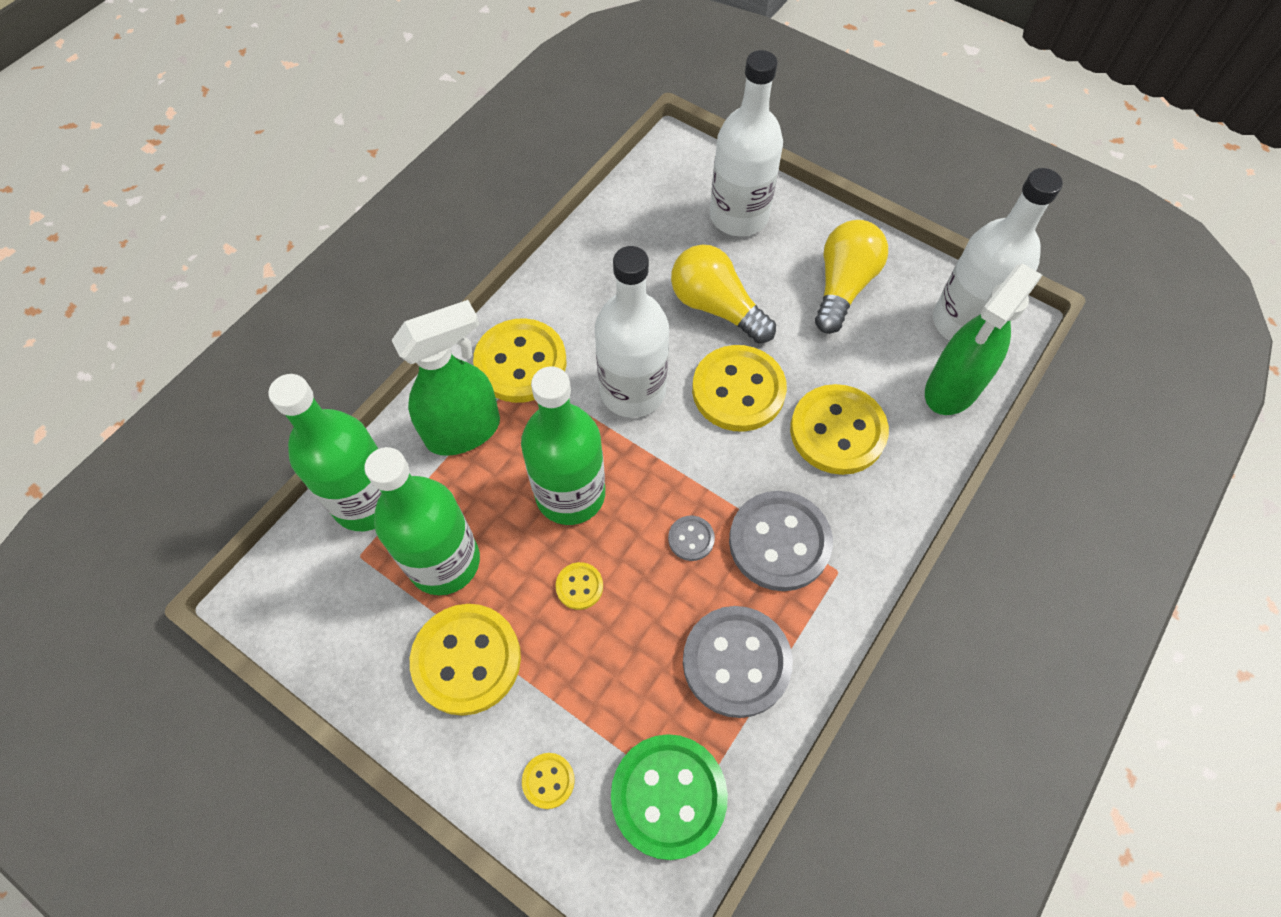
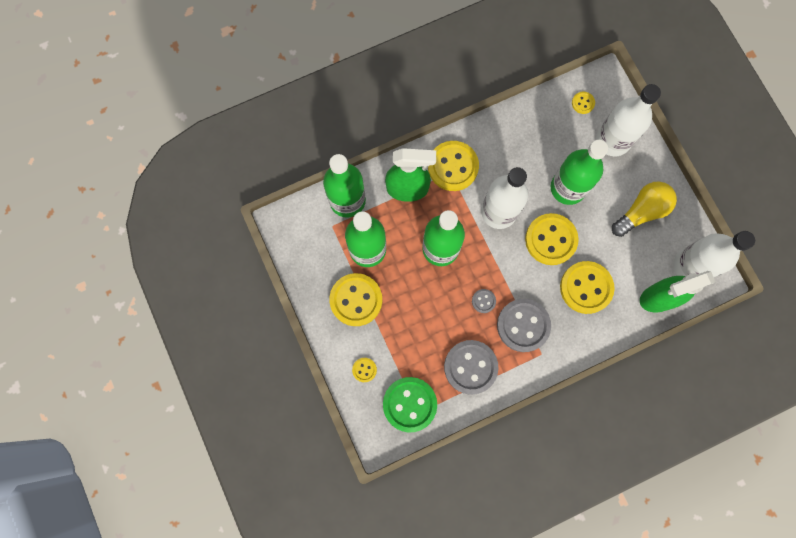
camera: 30 degrees right, 15 degrees up
yellow button [555,562,603,610] -> yellow button moved to [572,92,595,114]
yellow light bulb [671,245,776,343] -> green bottle [551,140,608,205]

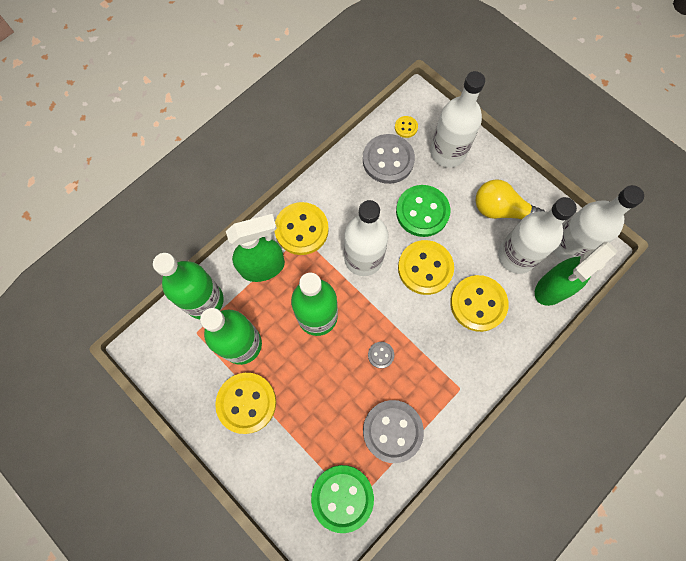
camera: 20 degrees left, 5 degrees down
yellow button [352,358,377,382] -> none
grey button [497,299,551,352] -> grey button moved to [363,134,415,184]
green bottle [551,140,608,205] -> green button [396,185,450,237]
yellow light bulb [612,181,677,237] -> yellow light bulb turned 105 degrees counterclockwise [476,179,544,219]
none -> white bottle [498,197,577,274]

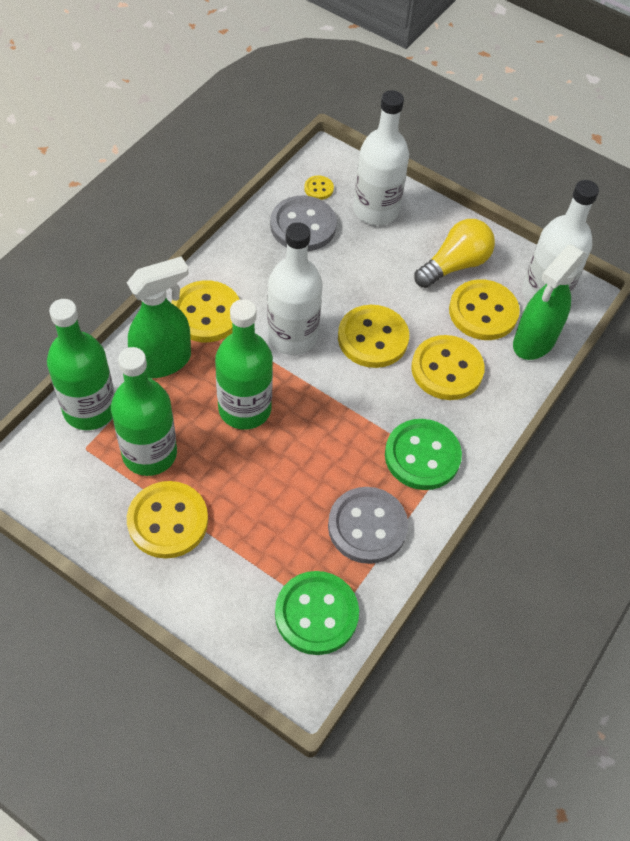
camera: 15 degrees left, 15 degrees down
grey button [368,342,394,368] -> none
green button [396,185,450,237] -> green button moved to [385,419,462,490]
yellow light bulb [476,179,544,219] -> yellow light bulb turned 135 degrees clockwise [414,219,495,288]
white bottle [498,197,577,274] -> yellow button [449,279,520,340]

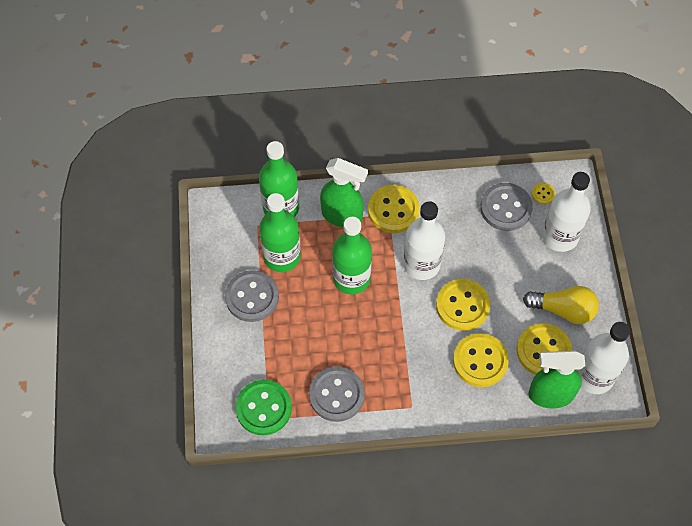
camera: 55 degrees right, 5 degrees up
yellow button [127,481,208,559] -> grey button [225,270,279,322]
green button [385,419,462,490] -> none

